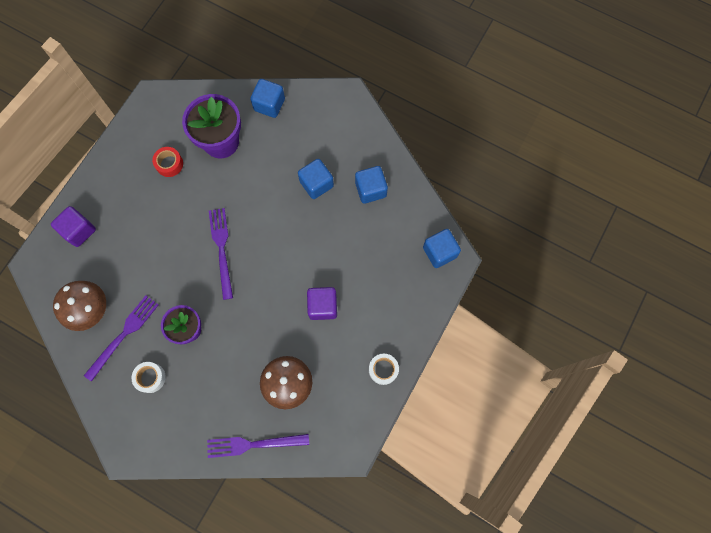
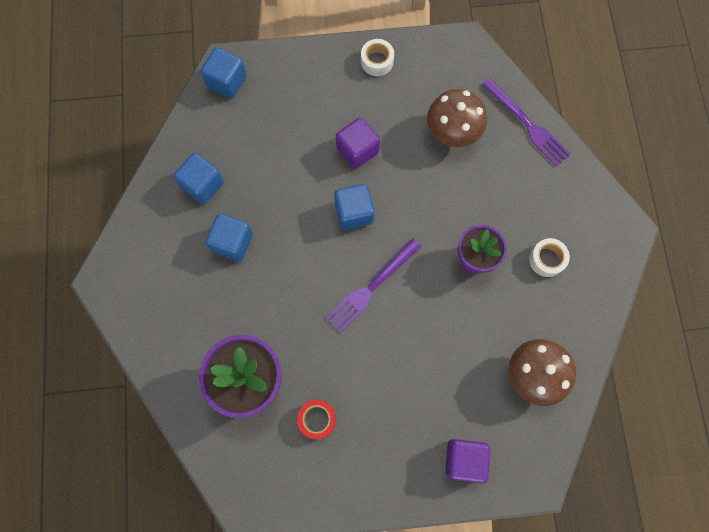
camera: 125 degrees left, 0 degrees up
purple fork [84,295,158,382] -> none
blue cube [250,79,285,118] -> blue cube moved to [334,184,375,230]

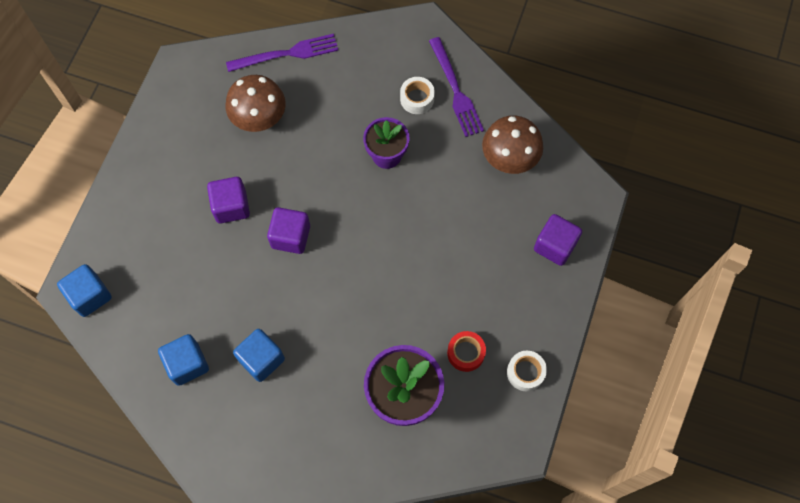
camera: 65 degrees left, 5 degrees down
purple fork [326,238,422,333] -> purple fork moved to [429,37,484,137]
blue cube [334,184,375,230] -> purple cube [267,207,310,254]
white tape [361,39,394,76] -> white tape moved to [507,351,547,391]

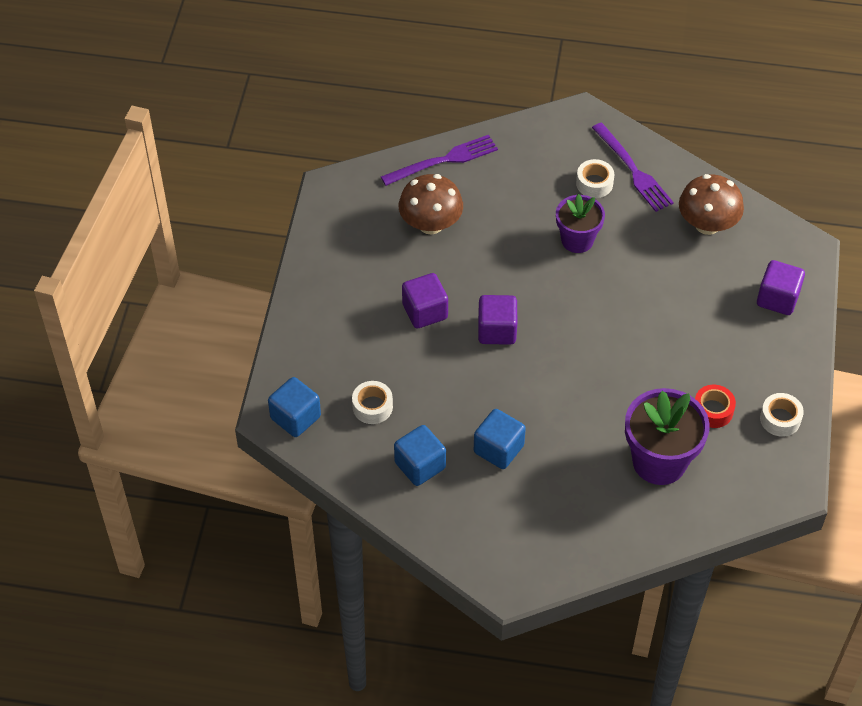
camera: 10 degrees left, 15 degrees down
none -> white tape [352,381,393,424]

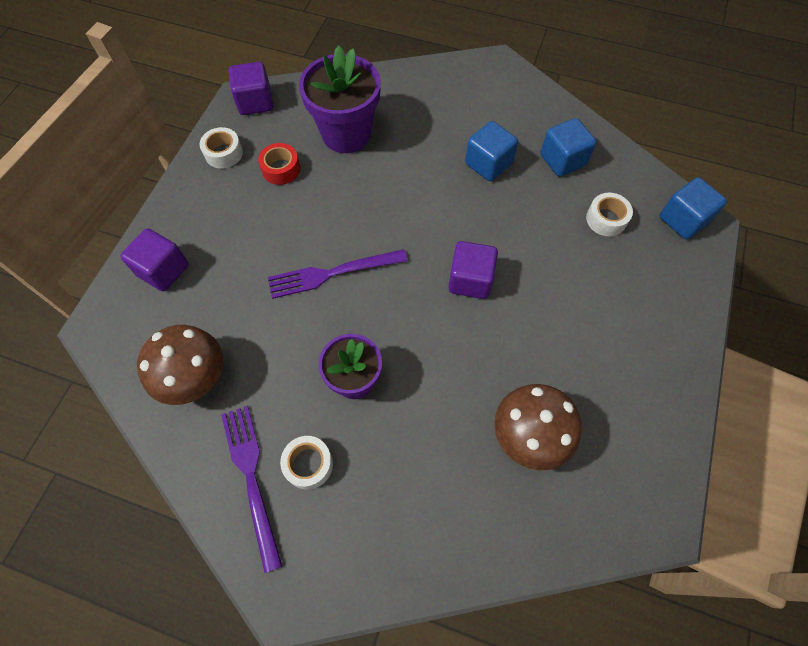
camera: 170 degrees left, 10 degrees up
purple fork [381,135,498,186] -> purple fork moved to [268,249,408,299]
purple cube [402,273,448,328] -> purple cube moved to [229,62,273,115]

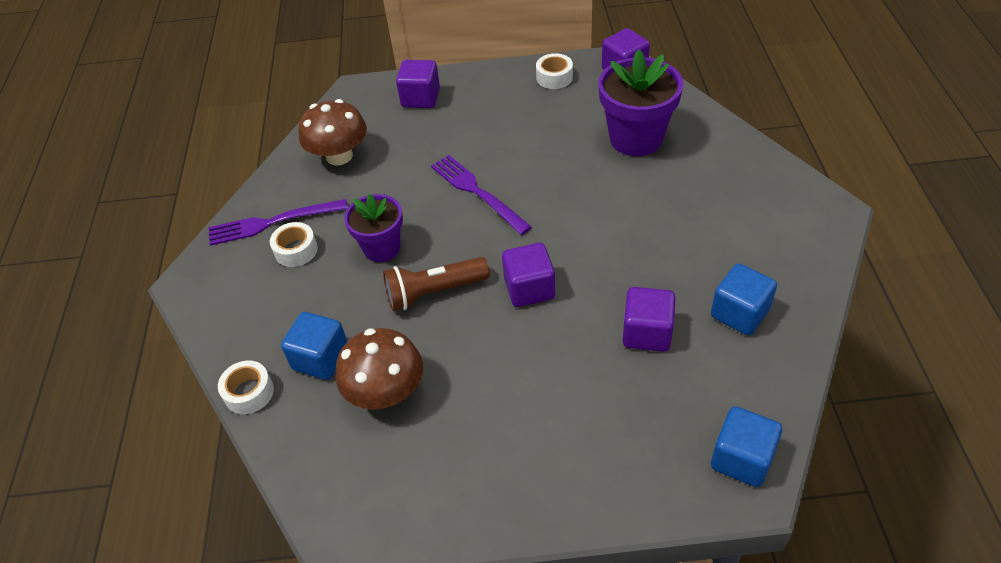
camera: 70 degrees right, 15 degrees down
purple fork [221,406,282,573] -> purple fork turned 150 degrees counterclockwise [209,199,348,246]
red tape [258,143,300,185] -> none
blue cube [465,121,518,181] -> blue cube moved to [281,312,348,380]
white tape [586,193,633,236] -> white tape moved to [218,361,274,414]
none -> brown flashlight [383,257,490,311]
none -> purple cube [622,287,676,352]

